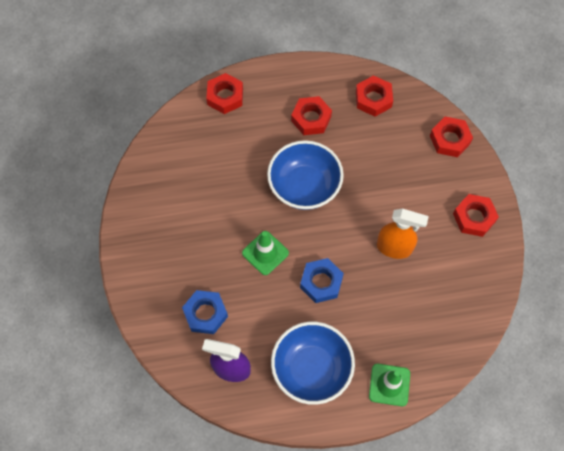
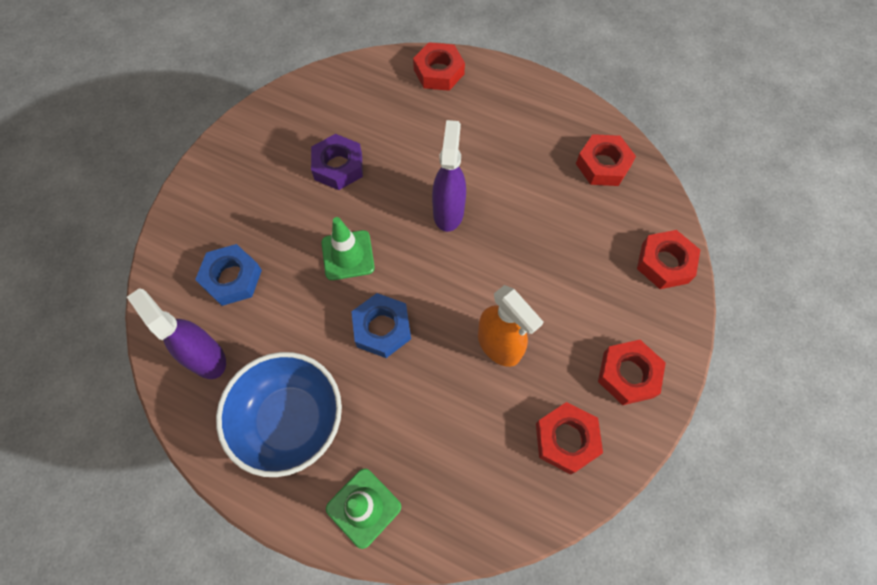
camera: 35 degrees right, 0 degrees up
blue bowl [267,140,344,210] -> purple spray bottle [432,120,466,232]
red nut [291,96,332,135] -> red nut moved to [536,402,603,475]
none -> purple nut [311,134,363,190]

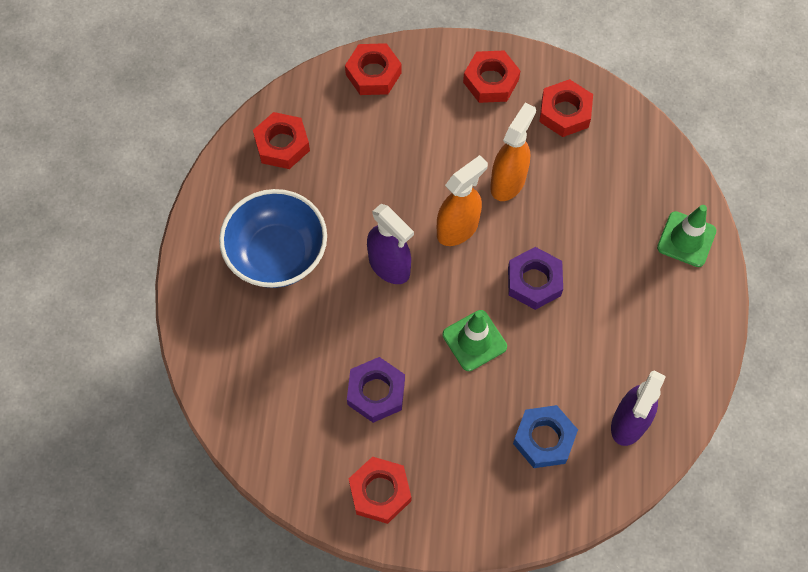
camera: 110 degrees left, 0 degrees up
blue bowl [216,352,342,477] -> blue bowl moved to [219,189,327,288]
blue nut [351,293,411,358] -> purple nut [508,247,563,310]
red nut [413,42,465,91] -> red nut moved to [349,456,411,524]
purple spray bottle [432,120,466,232] -> purple spray bottle turned 120 degrees counterclockwise [367,204,414,284]
none -> orange spray bottle [437,155,488,246]

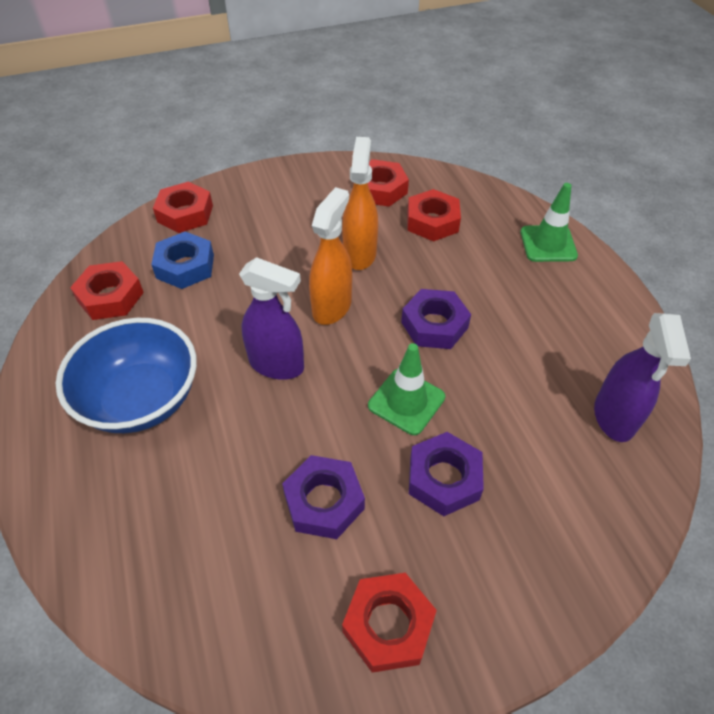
camera: 25 degrees left, 15 degrees down
red nut [463,50,520,103] -> red nut moved to [407,189,461,242]
blue nut [513,405,578,468] -> blue nut moved to [151,232,214,289]
none -> purple nut [409,432,484,516]

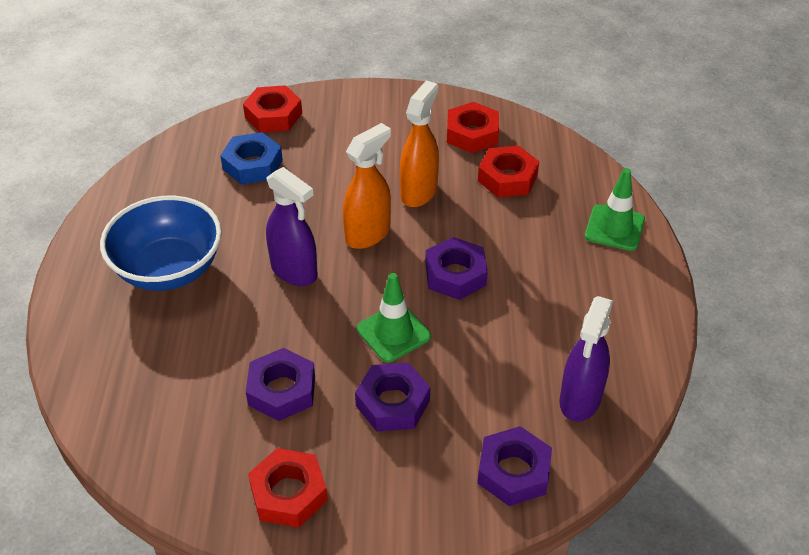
camera: 20 degrees right, 5 degrees down
red nut [70,261,144,320] -> none
none -> purple nut [477,426,552,506]

